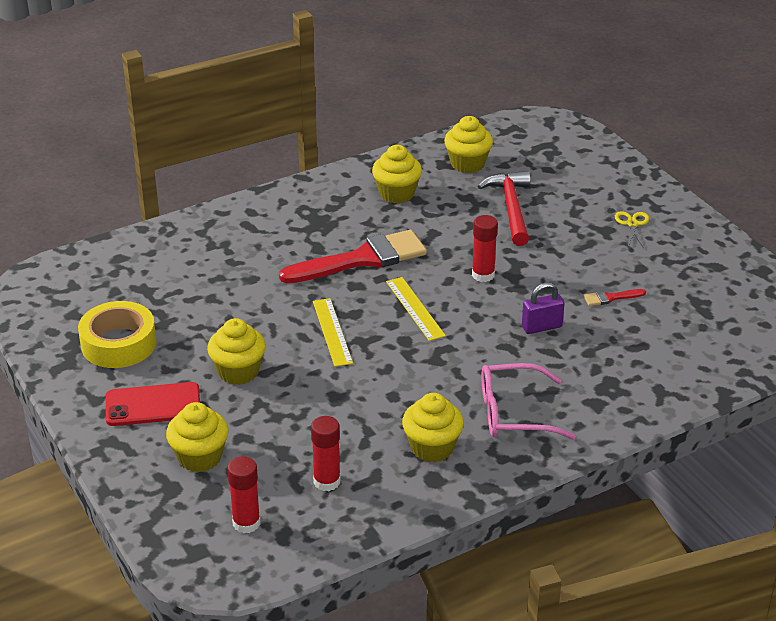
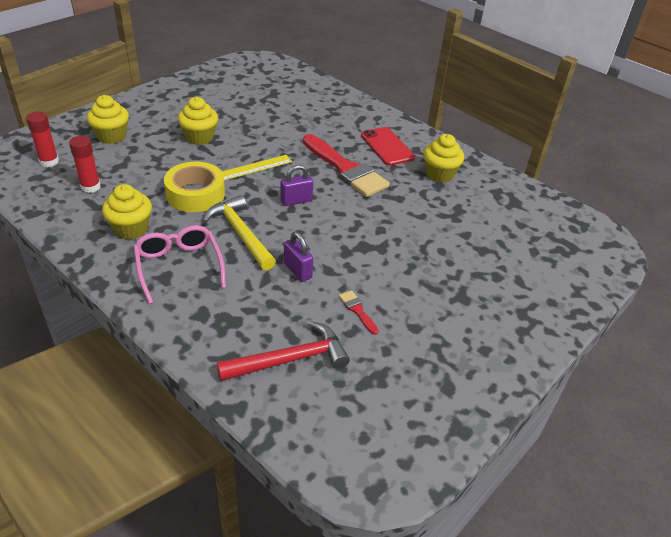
camera: 70 degrees right, 5 degrees up
yellow tape [78,301,157,368] -> yellow tape moved to [164,162,225,212]
red phone [106,382,200,426] -> red phone moved to [361,127,415,166]
yellow ruler [386,277,446,341] -> purple padlock [280,165,313,206]
yellow cupcake [444,116,493,173] -> none
red glue stick [472,215,498,282] -> none
red hammer [478,171,530,246] -> red hammer moved to [217,321,350,381]
yellow scissors [615,211,649,248] -> none
none -> yellow hammer [203,195,276,270]

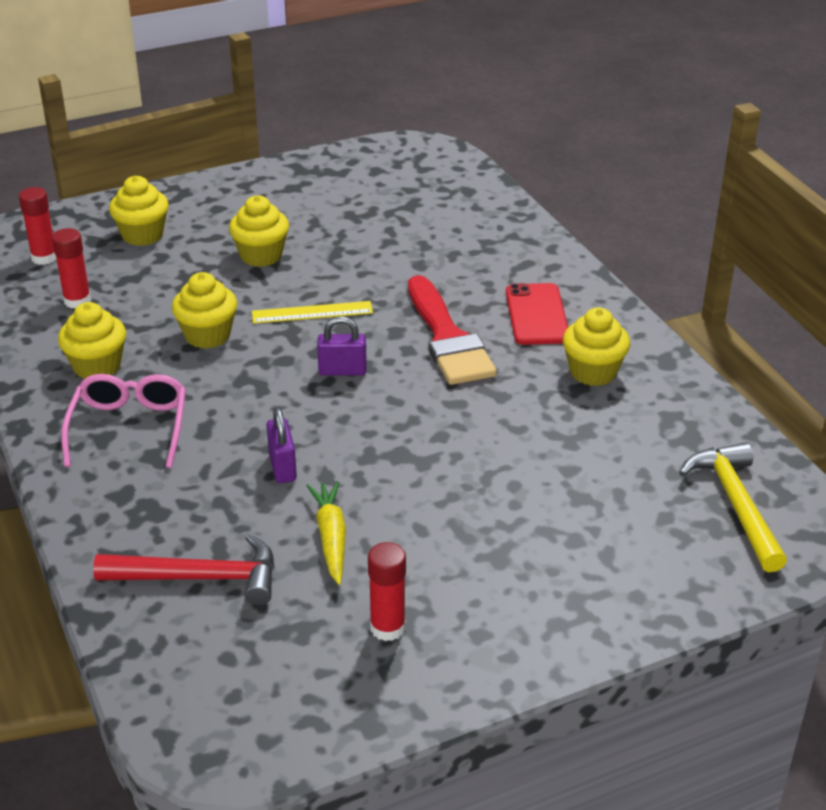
camera: 25 degrees right, 5 degrees down
yellow tape [164,162,225,212] -> yellow cupcake [172,272,237,349]
yellow hammer [203,195,276,270] -> yellow hammer moved to [679,442,787,572]
red brush [339,290,379,335] -> yellow carrot [306,481,346,585]
none -> red glue stick [368,542,406,641]

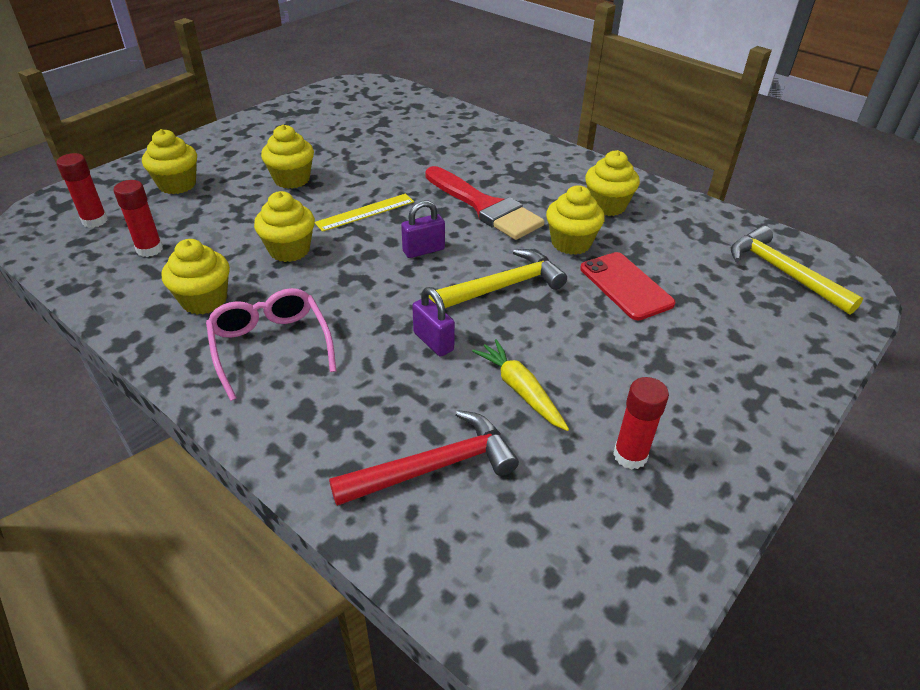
camera: 25 degrees left, 5 degrees up
red phone [506,283,568,345] -> red phone moved to [580,252,676,320]
none -> yellow hammer [429,249,567,308]
none -> yellow cupcake [546,185,605,255]

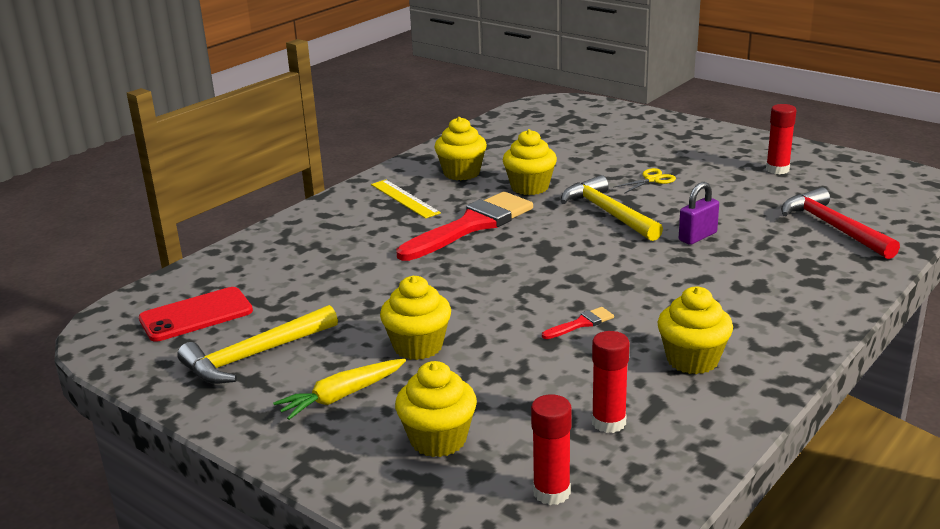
camera: 90 degrees left, 15 degrees down
pink glasses [206,288,336,401] -> none
yellow cupcake [254,191,315,262] -> red brush [542,307,614,339]
yellow ruler [315,194,414,232] -> yellow ruler moved to [371,180,441,219]
purple padlock [401,200,445,258] -> none
yellow carrot [472,339,569,431] -> yellow carrot moved to [273,359,406,420]
red phone [580,252,676,320] -> red phone moved to [139,287,253,342]
yellow hammer [731,226,863,315] -> yellow hammer moved to [177,305,338,384]
none -> yellow scissors [613,168,676,194]

